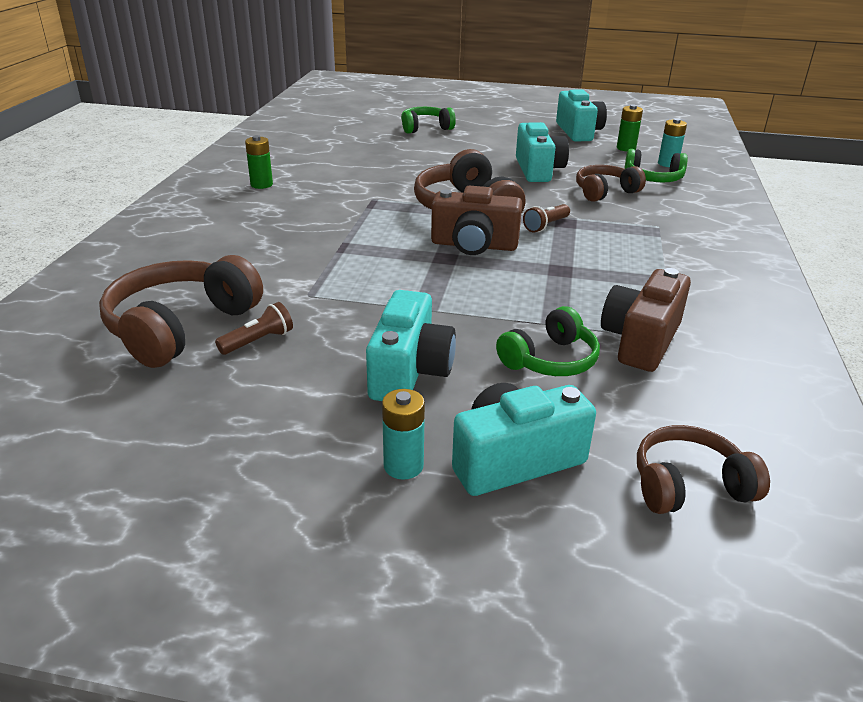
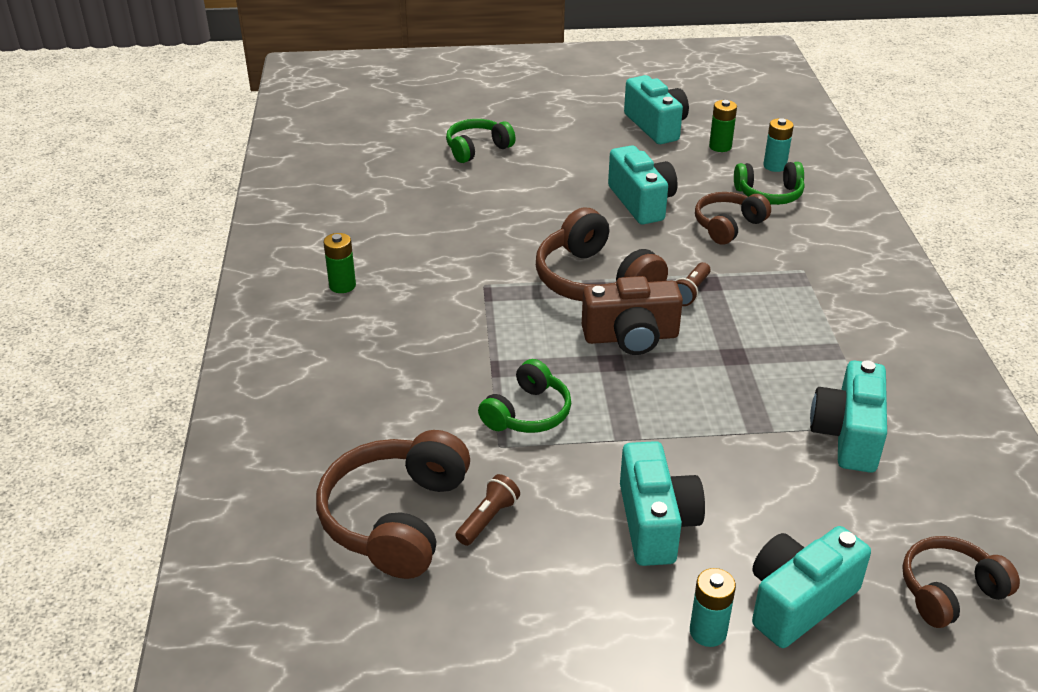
camera: 15 degrees left, 5 degrees up
green headphones [496,306,600,376] -> green headphones moved to [478,359,571,433]
brown camera [601,268,691,372] -> turquoise camera [810,361,887,473]

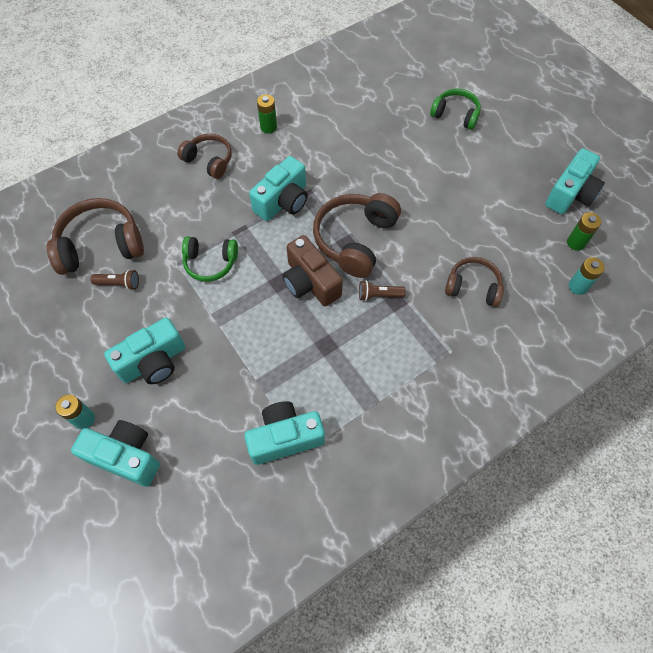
camera: 60 degrees right, 25 degrees up
turquoise camera [608,145,678,224] -> turquoise camera moved to [249,156,307,221]
green headphones [734,162,804,205] -> none
brown headphones [902,536,1020,628] -> brown headphones moved to [177,134,232,179]

